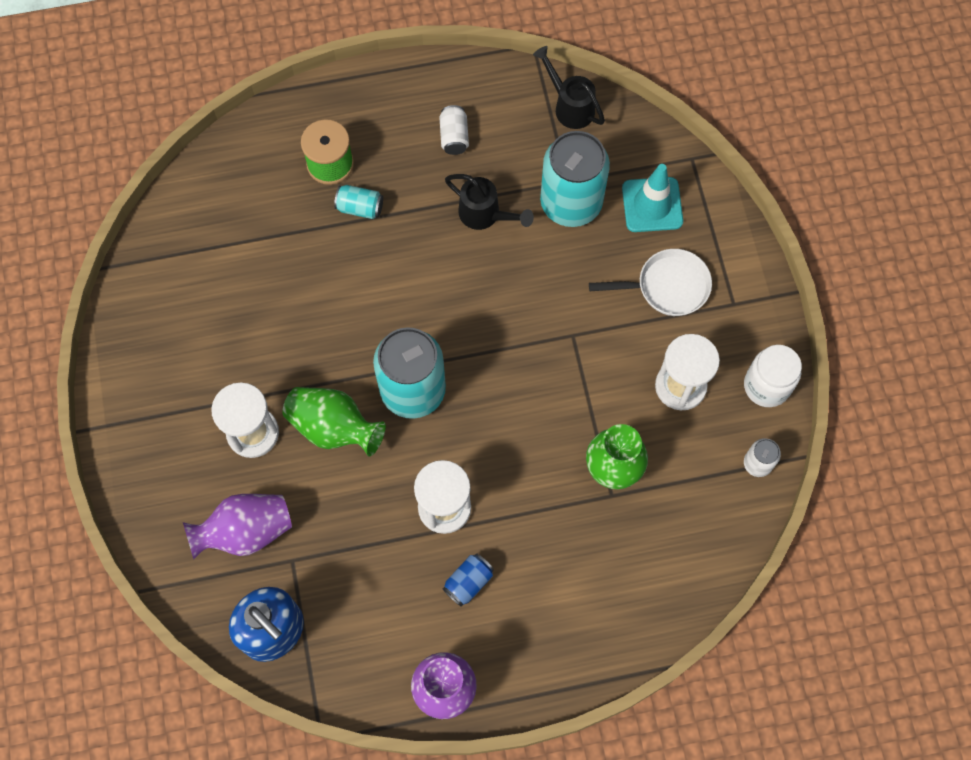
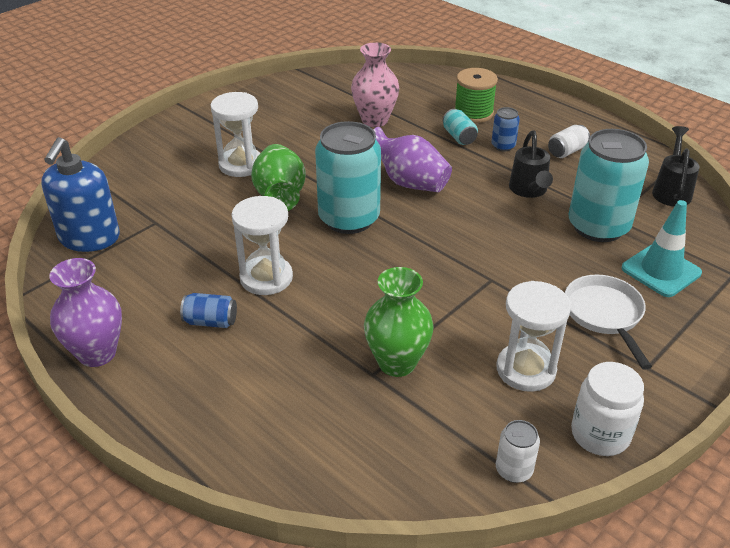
camera: 55 degrees right, 30 degrees down
purple vase [183,494,292,560] -> purple vase moved to [373,127,452,192]
white pan [589,249,712,316] -> white pan turned 150 degrees counterclockwise [565,275,652,370]
none -> pink vase [351,42,399,127]
none -> blue can [491,107,520,152]

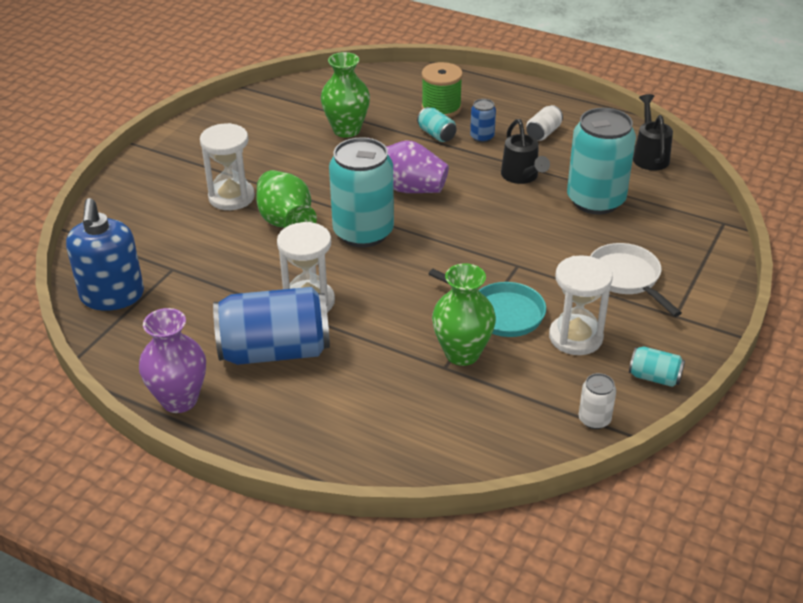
camera: 15 degrees left, 0 degrees up
blue can [180,293,237,328] -> blue can [213,287,330,365], size x2.24
pink vase [351,42,399,127] -> green vase [321,52,370,138]
white jar [571,362,644,456] -> turquoise can [629,347,685,387]
turquoise traffic cone [622,200,702,297] -> none
none -> turquoise pan [429,269,546,337]

